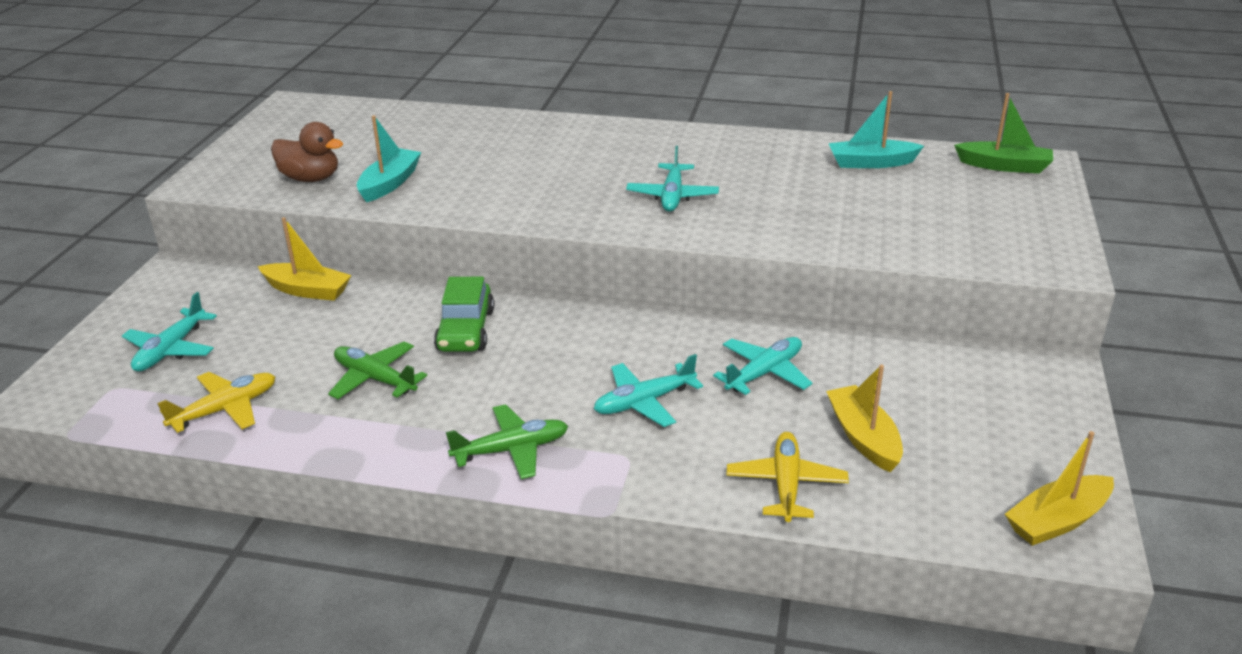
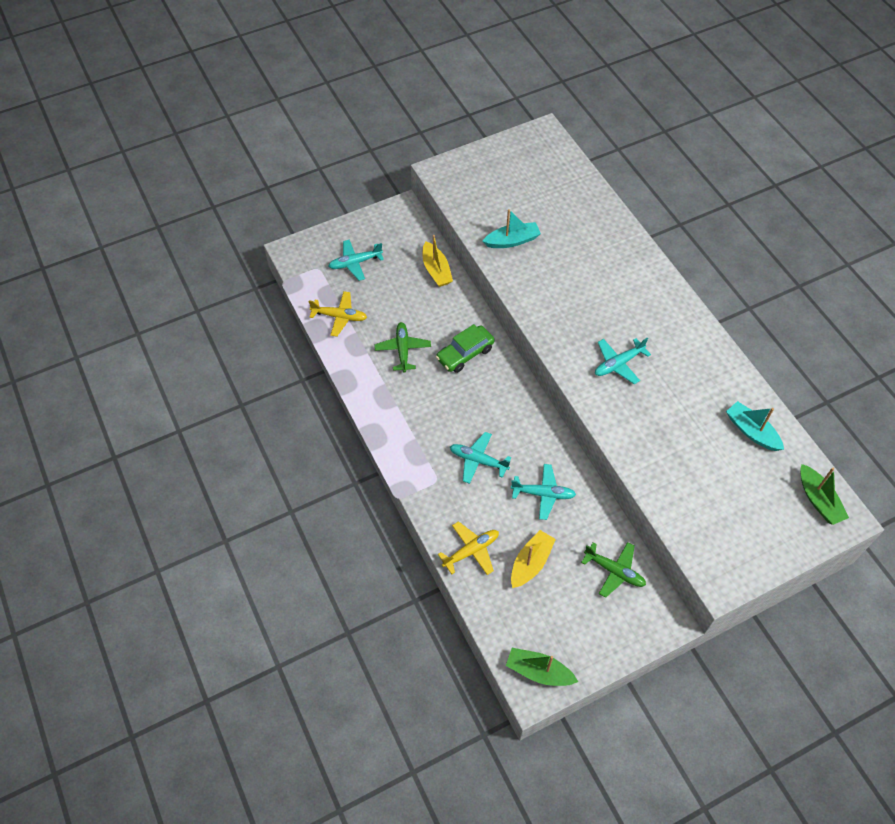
camera: 50 degrees right, 25 degrees up
brown duck [271,122,343,182] -> none
green plane [446,404,568,479] -> green plane moved to [581,542,646,598]
yellow boat [1005,431,1114,546] -> green boat [506,648,578,686]

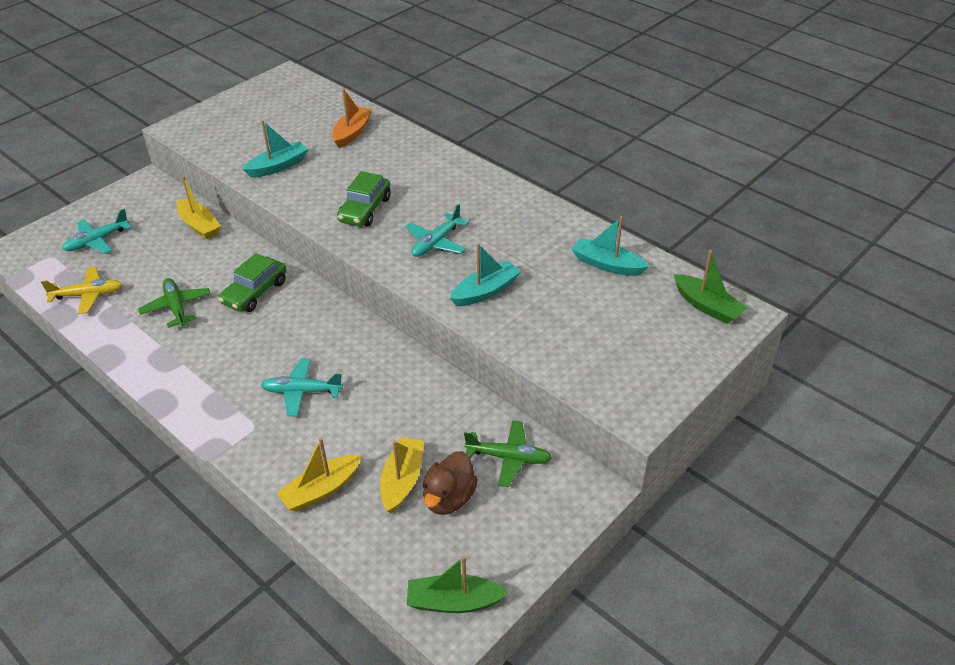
camera: 20 degrees left, 15 degrees down
yellow plane [438,521,499,575] -> yellow boat [277,438,362,512]
turquoise plane [511,464,576,520] -> none
none -> orange boat [332,88,372,148]
none -> green car [337,171,391,227]
none -> brown duck [423,451,478,515]
none -> turquoise boat [450,243,521,306]

